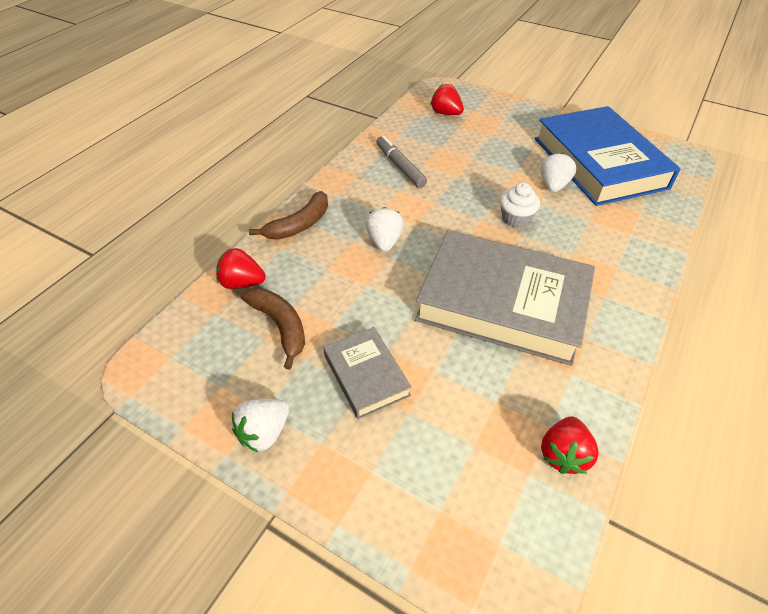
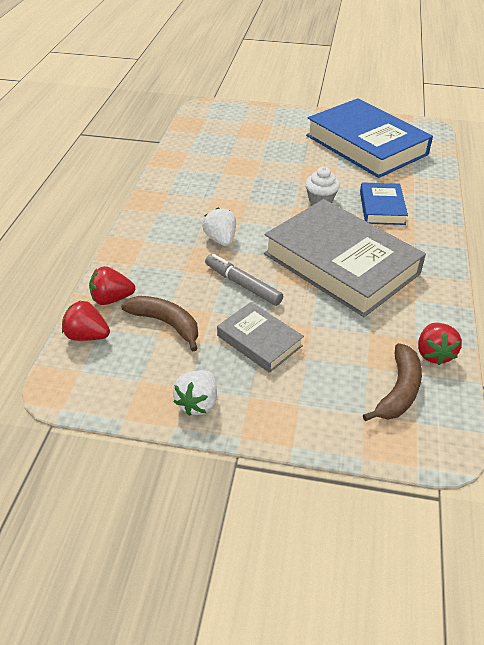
camera: 20 degrees left, 5 degrees down
brown banana [249,191,328,240] -> brown banana moved to [363,343,422,421]
grey marker [376,136,427,188] -> grey marker moved to [205,254,283,306]
grey book [415,230,595,366] -> grey book turned 45 degrees clockwise [264,199,426,317]
red strawberry [431,84,464,115] -> red strawberry moved to [62,301,110,341]
white strawberry [541,153,577,192] -> none
none -> blue book [360,182,408,225]

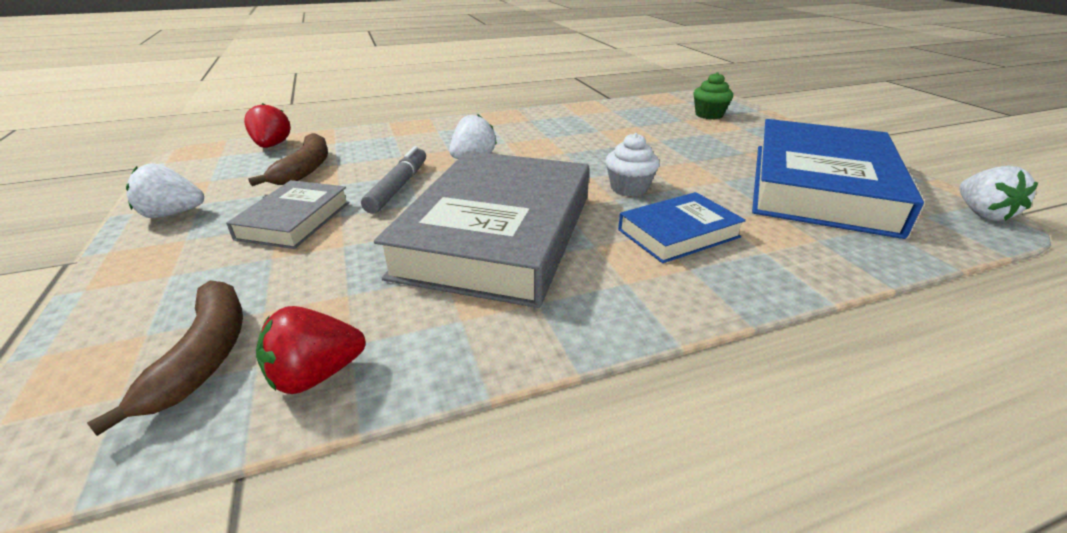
camera: 60 degrees right, 10 degrees down
red strawberry [89,266,135,305] -> none
brown banana [363,343,422,421] -> brown banana turned 90 degrees counterclockwise [87,280,243,436]
none -> green cupcake [693,72,733,119]
none -> white strawberry [959,165,1038,221]

